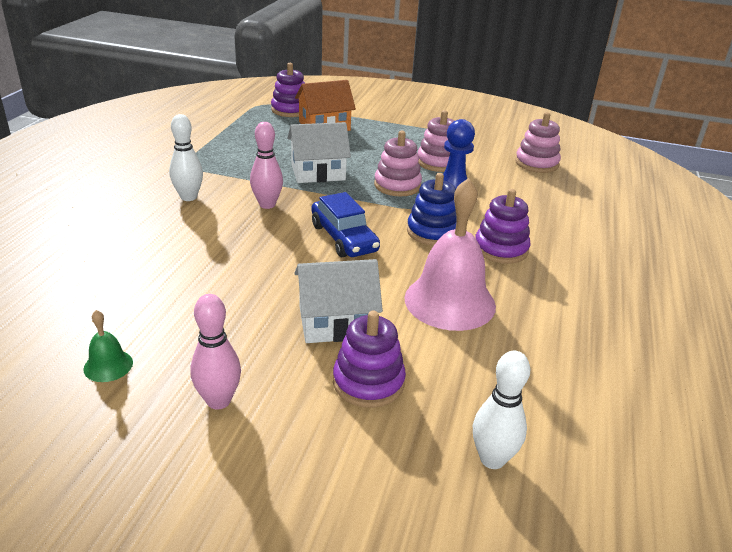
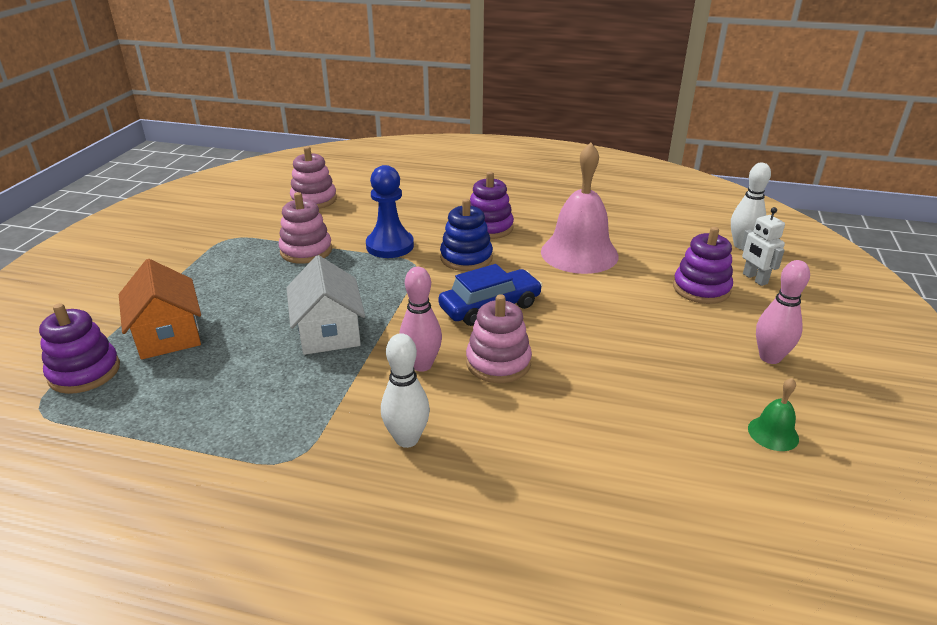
camera: 90 degrees left, 0 degrees up
white house [294,259,383,343] -> none
pink stacking toy [374,131,422,197] -> pink stacking toy moved to [466,294,532,383]
none -> white robot [741,207,785,286]

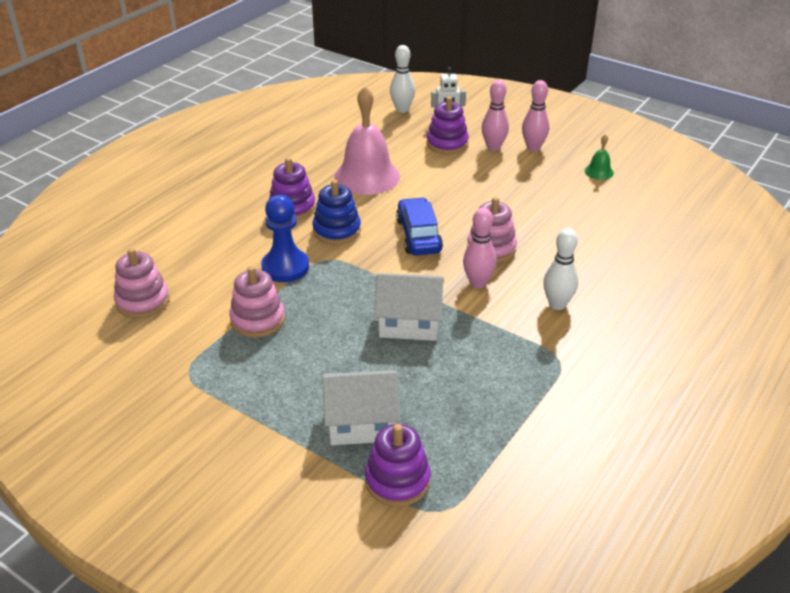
camera: 70 degrees left, 5 degrees up
orange house [119,259,201,360] -> white house [322,370,401,445]
none -> pink bowling pin [482,80,509,151]

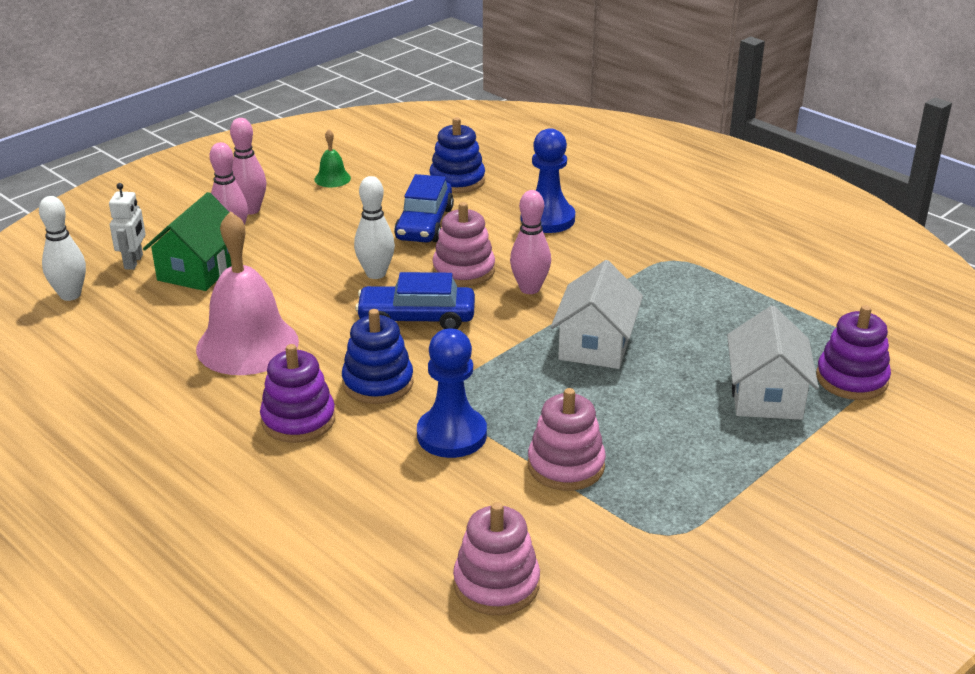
camera: 80 degrees left, 5 degrees down
purple stacking toy [427,96,469,154] -> green house [143,192,232,291]
white bowling pin [543,228,578,310] -> white bowling pin moved to [354,176,395,279]
none -> blue car [394,174,454,242]
none -> blue stacking toy [429,117,485,193]
none -> blue pawn [521,128,575,233]

